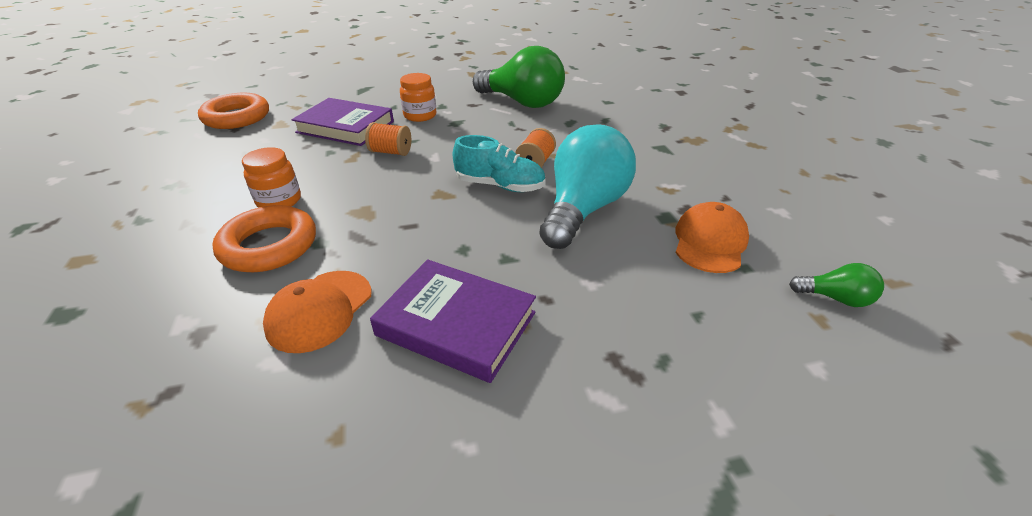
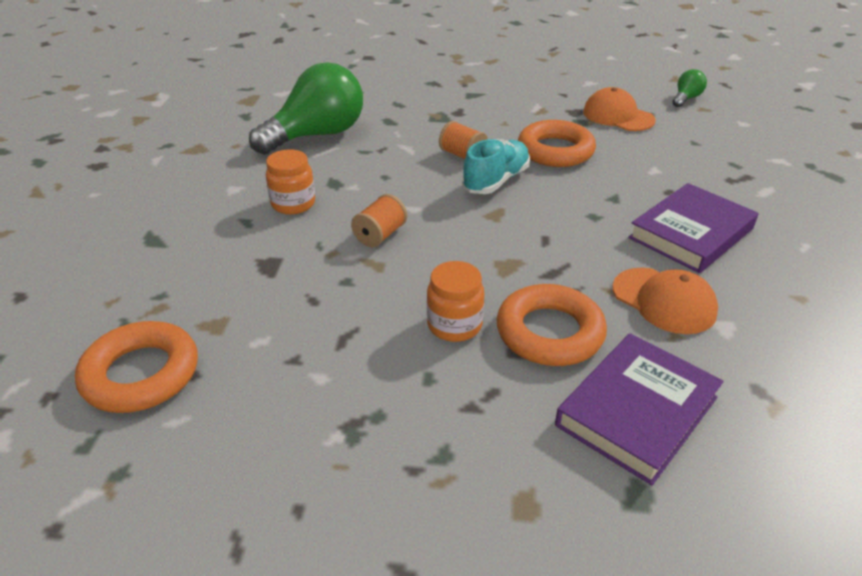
camera: 70 degrees left, 0 degrees up
purple book [291,98,394,146] -> purple book moved to [555,333,724,485]
turquoise light bulb [539,124,636,249] -> orange ring [518,120,596,167]

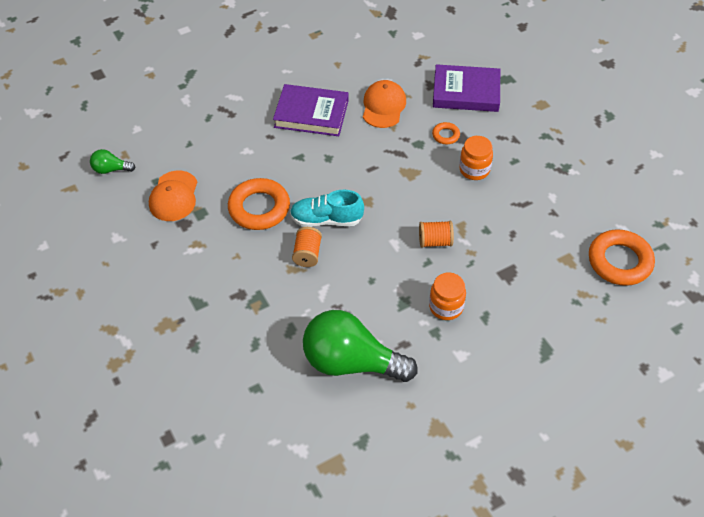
camera: 125 degrees left, 15 degrees up
orange ring [497,284,607,366] -> orange ring [432,122,460,144], size x0.47

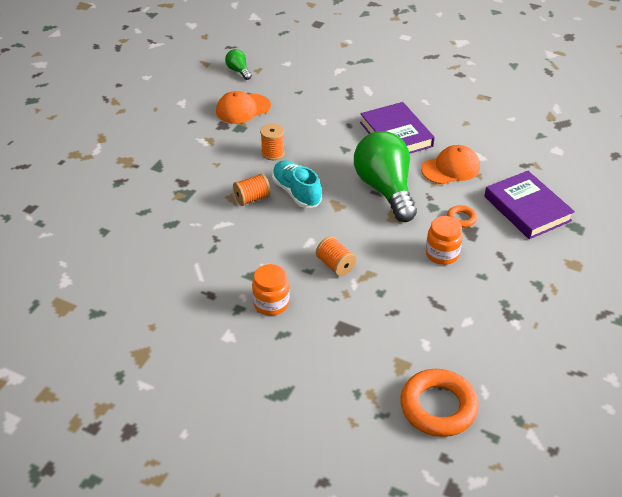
camera: 55 degrees right, 10 degrees down
orange ring [228,178,290,230] -> orange spool [260,124,285,160]
green light bulb [303,310,418,382] -> green light bulb moved to [354,131,417,222]

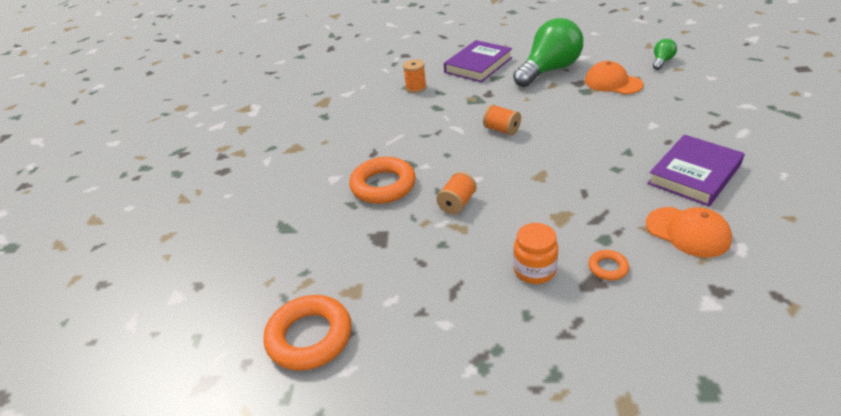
camera: 70 degrees right, 5 degrees down
orange jar [252,264,289,316] -> orange ring [349,157,416,204]
orange spool [260,124,285,160] -> orange spool moved to [403,59,427,93]
turquoise shoe [272,160,322,208] -> none
green light bulb [354,131,417,222] -> green light bulb moved to [513,18,583,87]
purple book [484,171,575,239] -> purple book moved to [444,40,512,82]

